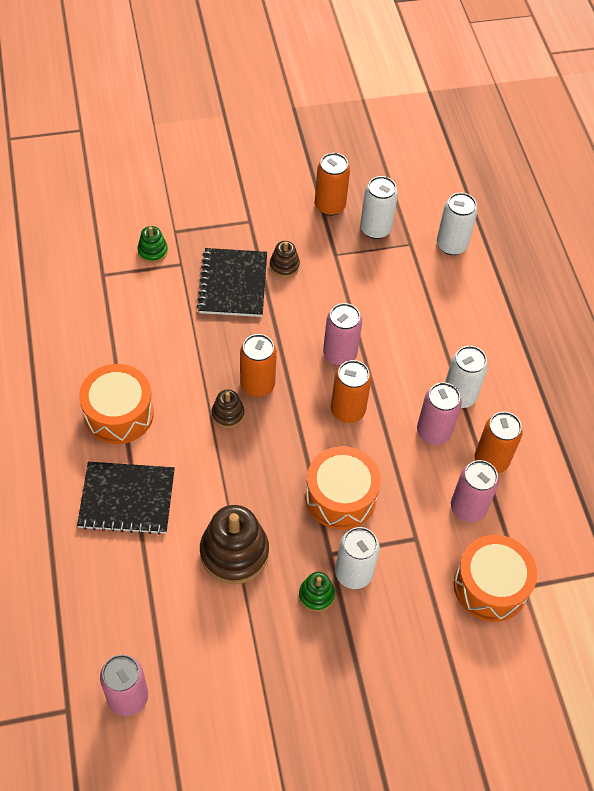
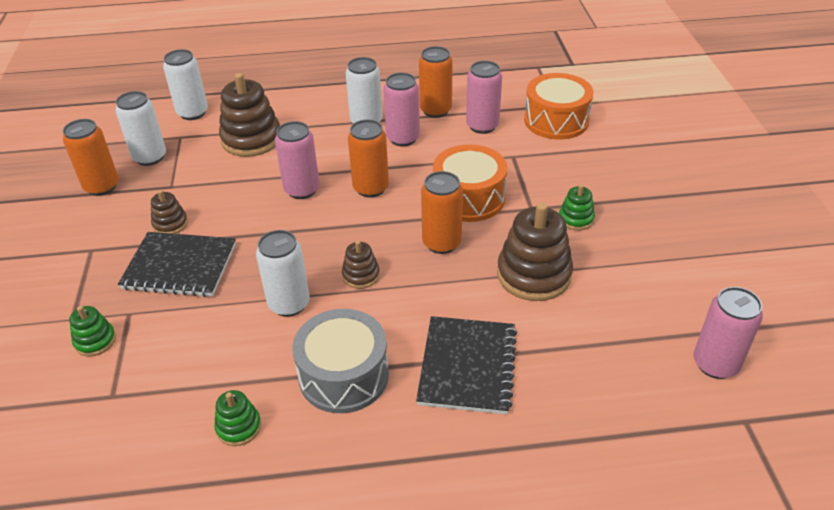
camera: 80 degrees left, 15 degrees down
orange drum [79,364,154,444] -> grey drum [292,309,389,413]
orange can [240,334,277,397] -> orange can moved to [421,171,463,254]
white can [335,527,380,589] -> white can moved to [256,230,310,317]
none -> green stacking toy [214,390,261,446]
none -> brown stacking toy [219,73,280,157]

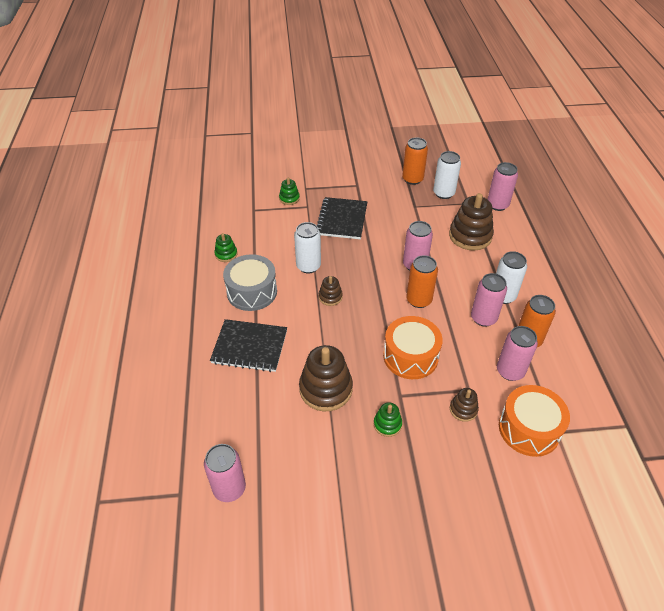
camera: 90 degrees right, 5 degrees up
brown stacking toy [151,190,188,234] -> brown stacking toy moved to [450,388,479,422]
white can [163,49,208,120] -> pink can [487,162,518,211]
orange can [421,171,463,254] -> none

